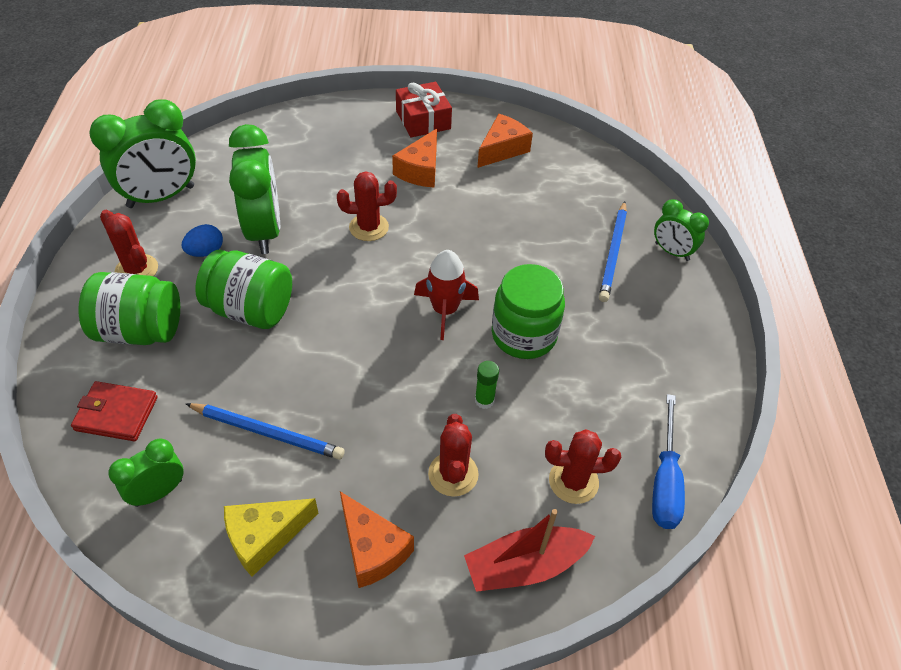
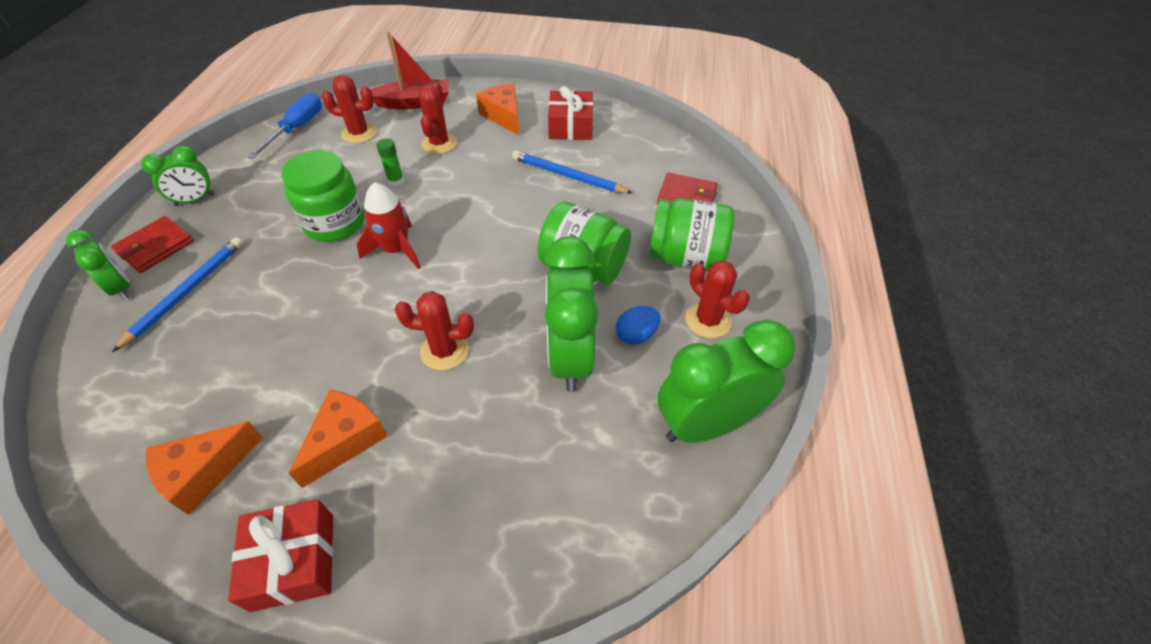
camera: 170 degrees left, 0 degrees up
green clock [108,439,183,507] -> green clock moved to [141,146,215,206]
yellow cheese [224,498,318,577] -> red gift [548,86,593,140]
none -> red wallet [111,216,194,273]

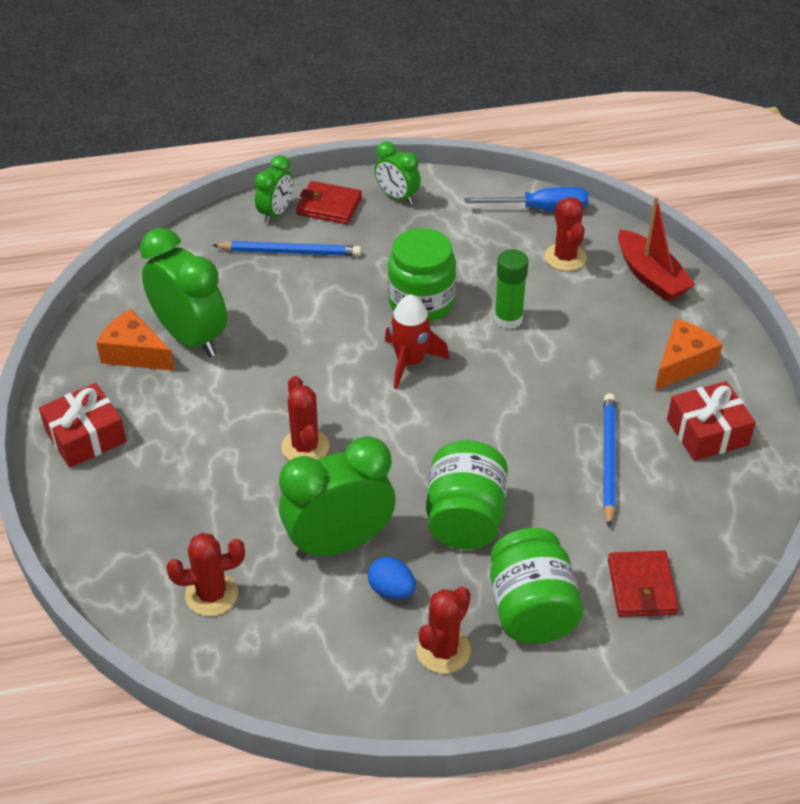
camera: 70 degrees right, 5 degrees down
orange cheese [288,389,388,488] -> none
green glue stick [376,138,404,186] -> green glue stick [494,249,528,329], size x1.54
red cactus [419,82,457,154] -> red cactus moved to [166,533,245,616]
green clock [658,320,796,443] -> green clock moved to [140,228,227,357]

